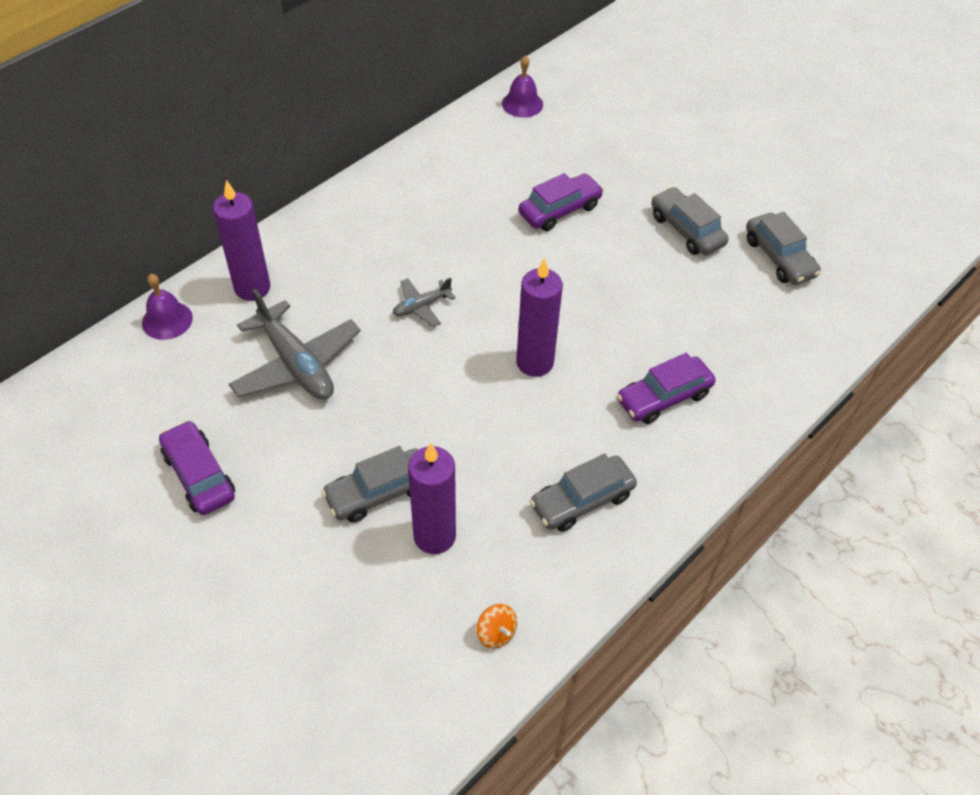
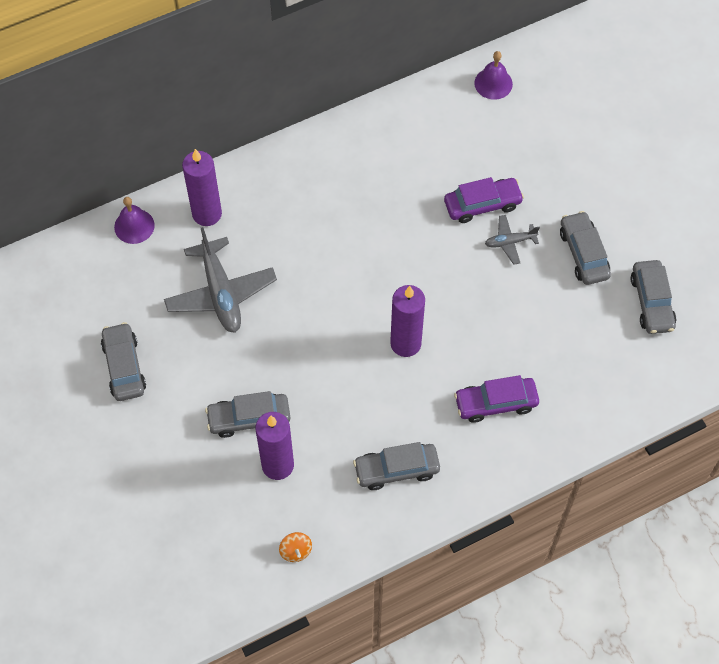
camera: 20 degrees right, 10 degrees up
purple car [159,420,235,515] -> grey car [101,322,146,401]
grey plane [393,278,456,327] -> grey plane moved to [485,215,540,265]

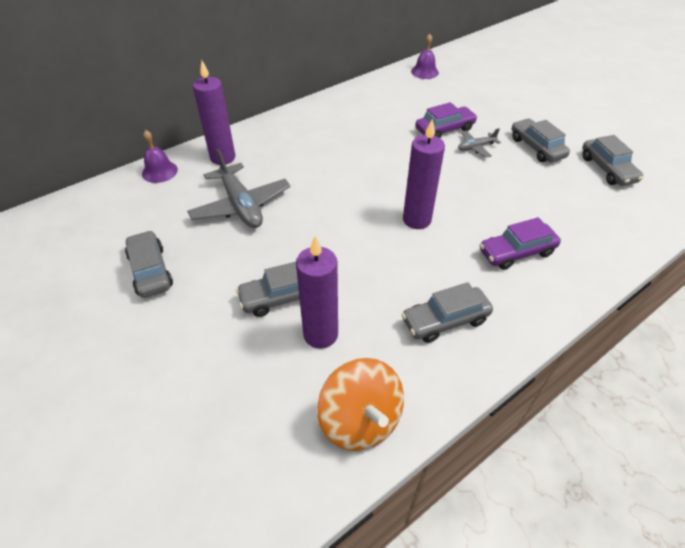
camera: 10 degrees left, 15 degrees down
orange spinning top [279,532,312,562] -> orange spinning top [317,358,404,451], size x2.25

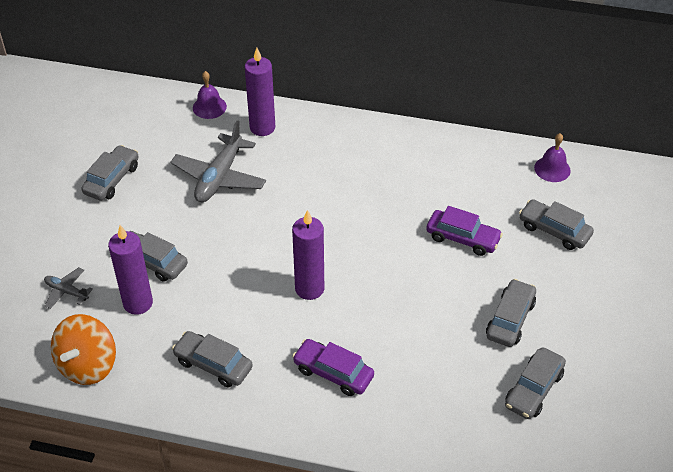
camera: 50 degrees right, 0 degrees up
grey plane [458,128,501,158] -> grey plane moved to [44,267,93,309]
none -> grey car [519,199,594,250]

